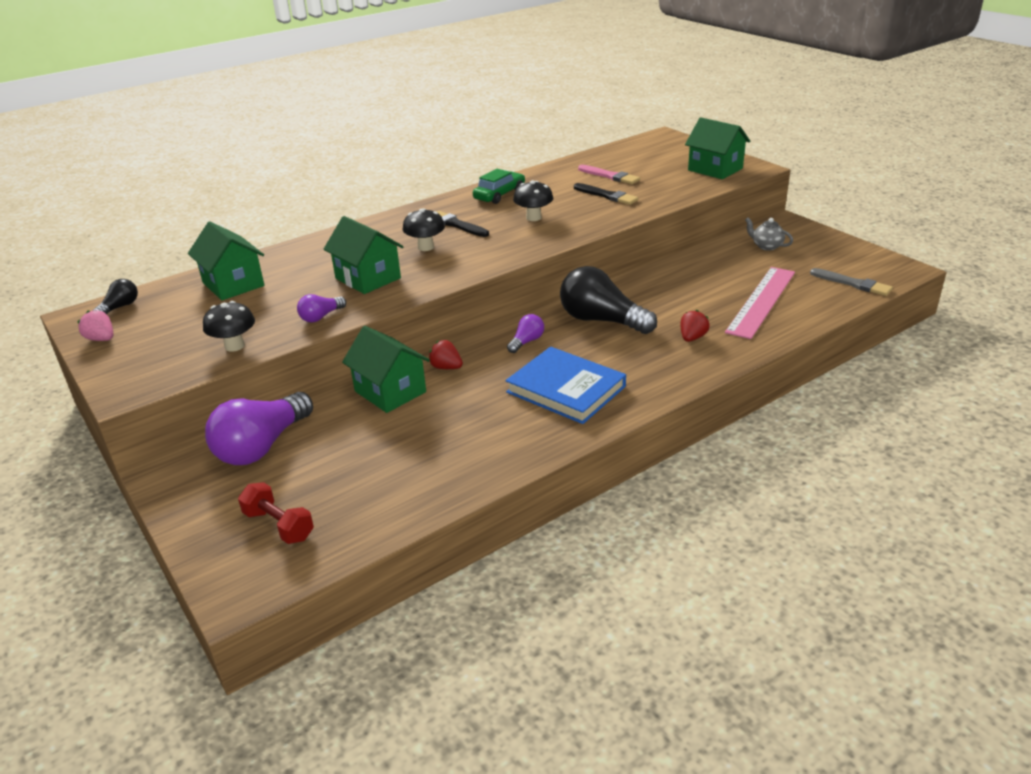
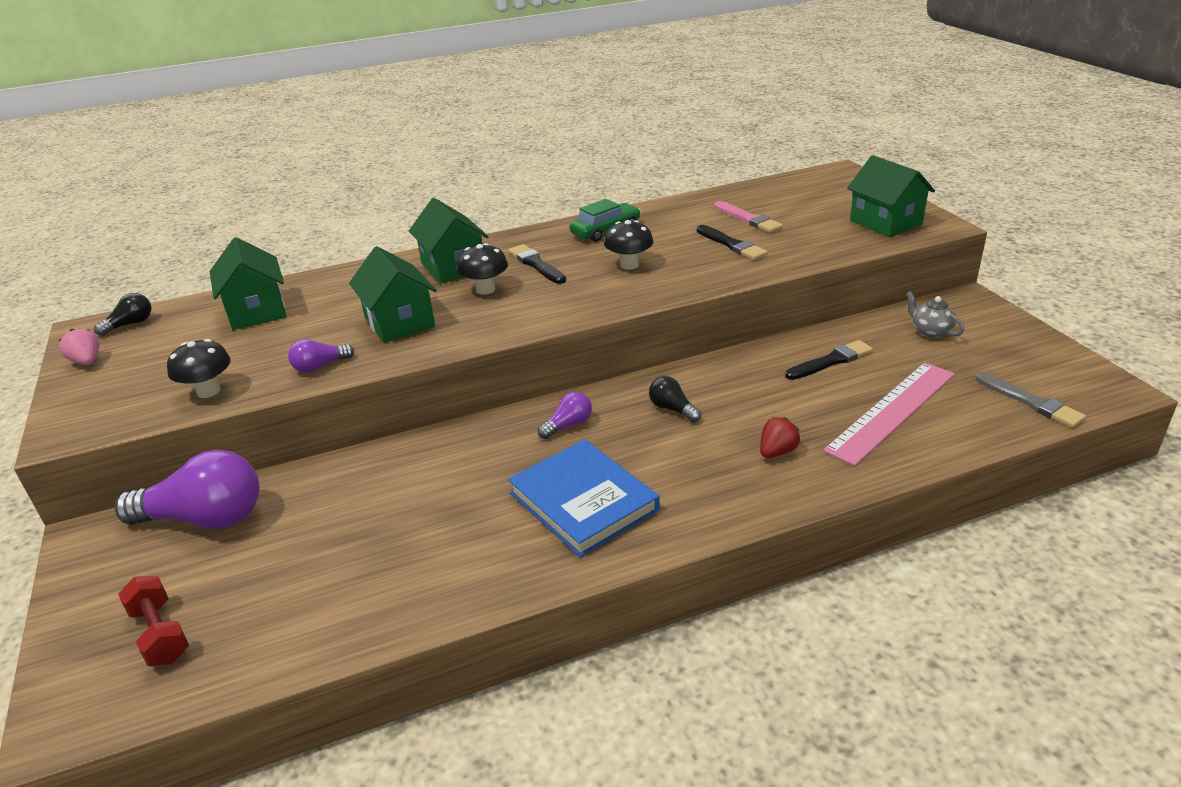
camera: 15 degrees right, 0 degrees up
purple light bulb [205,392,313,465] -> purple light bulb turned 135 degrees counterclockwise [115,449,259,529]
green house [342,326,430,413] -> green house moved to [409,198,489,283]
red strawberry [428,340,463,369] -> none
black light bulb [560,266,657,334] -> black light bulb [649,376,701,422], size x0.47
none -> black brush [785,340,873,380]

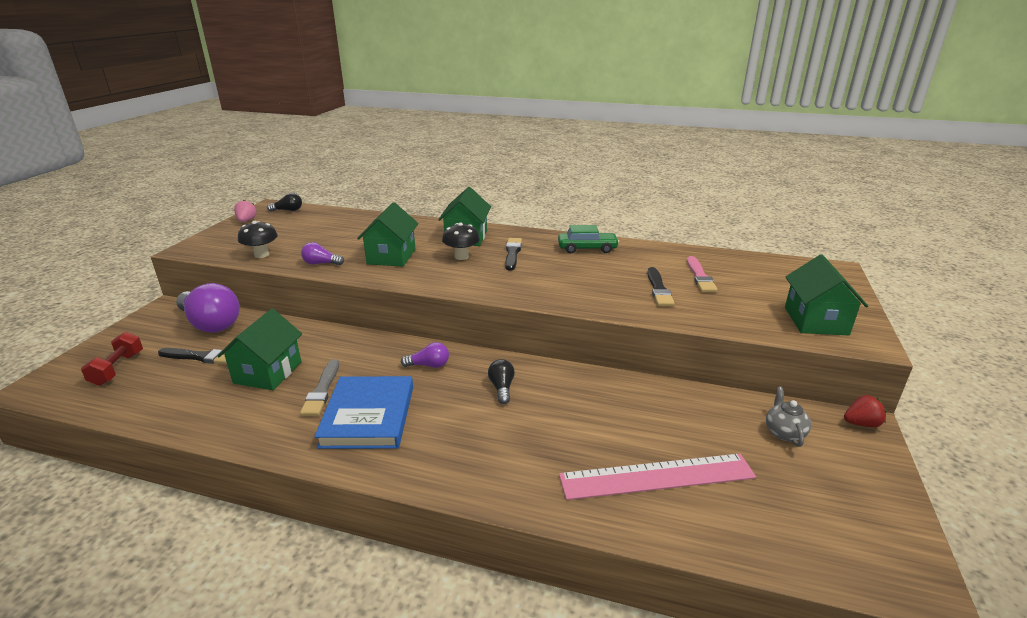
camera: 35 degrees right, 5 degrees down
green house [210,237,287,330] -> green house moved to [217,308,302,390]
black mushroom [604,220,654,270] -> none
red strawberry [760,417,801,458] -> red strawberry moved to [844,395,887,427]
black brush [785,340,873,380] -> black brush moved to [158,348,227,364]
grey brush [976,372,1086,428] -> grey brush moved to [300,359,339,416]

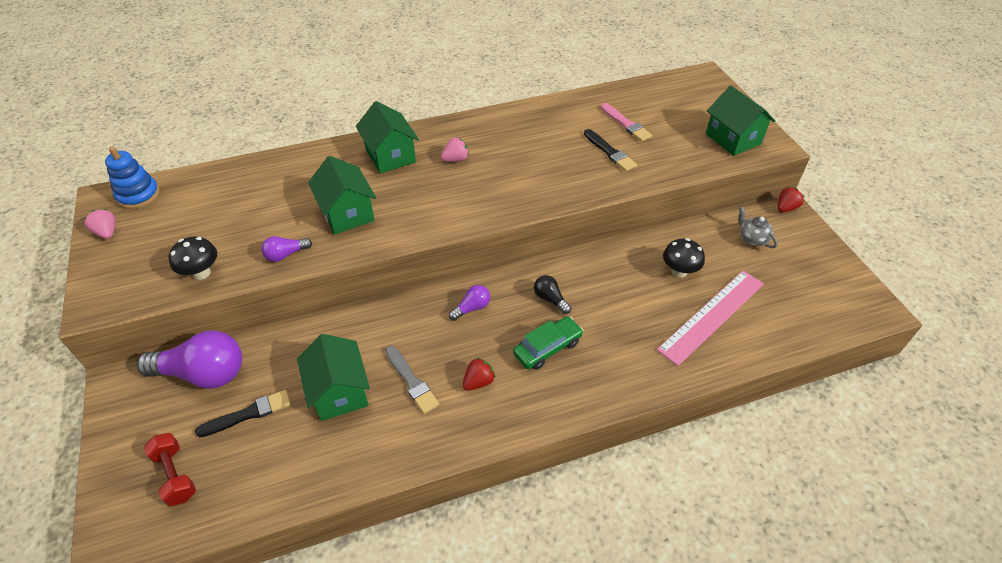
camera: 35 degrees left, 20 degrees up
black light bulb [267,193,302,212] -> blue stacking toy [105,146,160,209]
blue book [314,376,413,449] -> red strawberry [463,357,496,391]
black mushroom [442,222,480,260] -> black mushroom moved to [663,238,705,278]
black brush [505,238,522,271] -> pink strawberry [441,137,469,162]
green car [558,225,619,253] -> green car moved to [513,316,583,370]

